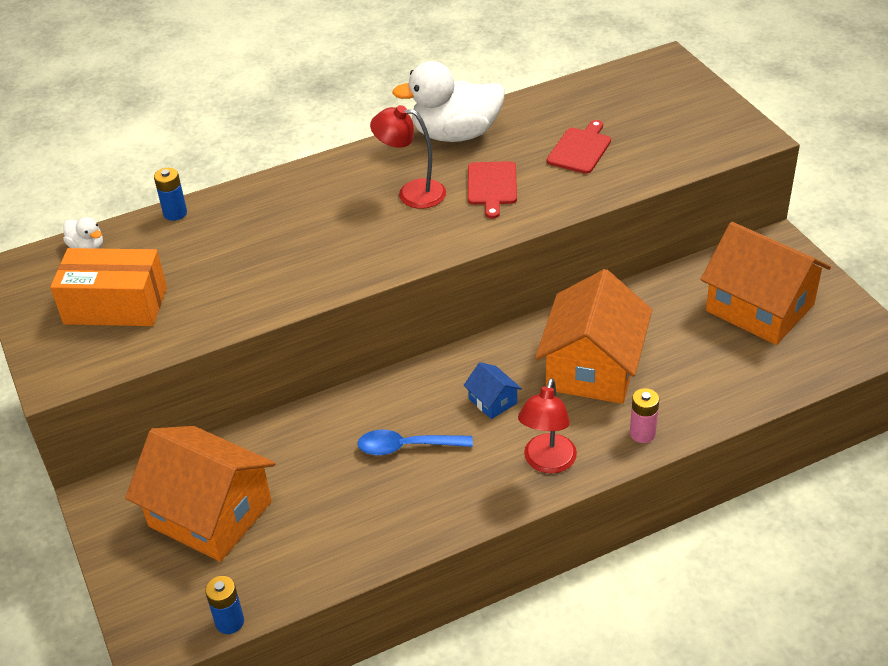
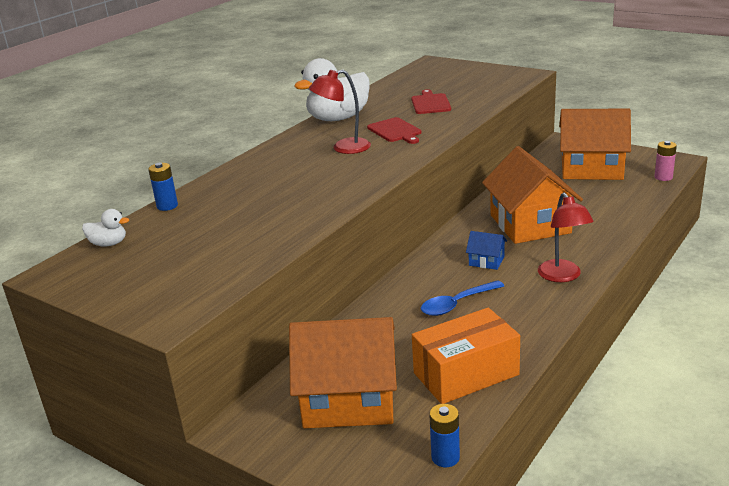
camera: 30 degrees left, 15 degrees down
orange box [50,248,167,326] -> orange box moved to [412,308,520,404]
pink battery [630,388,659,443] -> pink battery moved to [654,141,677,181]

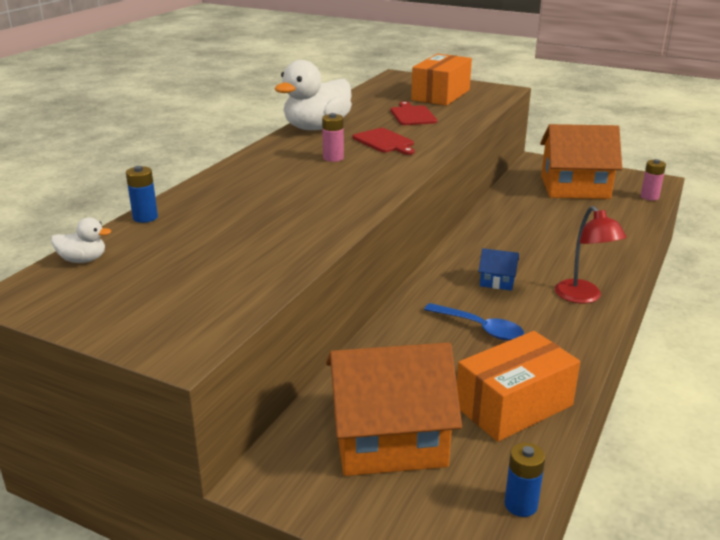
camera: 10 degrees left, 0 degrees up
red lamp [309,70,371,154] -> pink battery [322,113,344,162]
blue spoon [421,280,504,316] -> blue spoon turned 105 degrees counterclockwise [424,303,524,340]
orange house [482,146,583,244] -> none
none -> orange box [411,54,472,106]

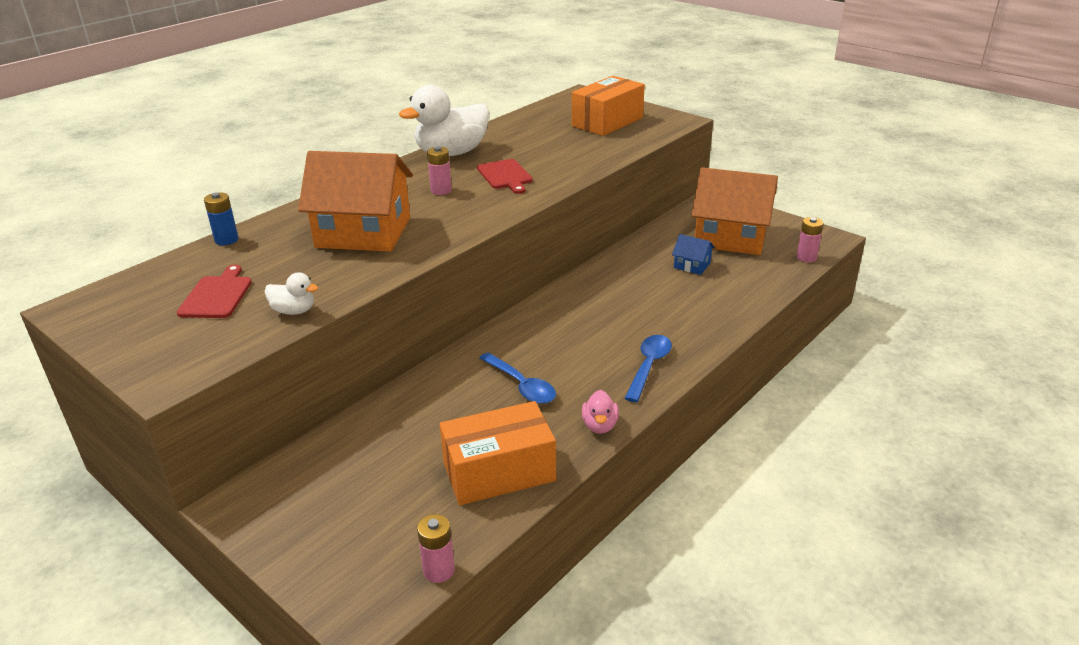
camera: 15 degrees right, 5 degrees up
white duck [51,217,111,263] -> white duck moved to [264,272,318,315]
orange house [326,342,462,476] -> orange house moved to [298,151,413,252]
red cutting board [391,101,437,125] -> red cutting board moved to [177,264,252,318]
blue house [478,248,519,291] -> blue house moved to [672,234,715,275]
blue battery [504,443,545,517] -> pink battery [417,514,455,583]
red lamp [555,206,627,304] -> blue spoon [624,335,672,402]
none -> pink duck [582,390,619,434]

